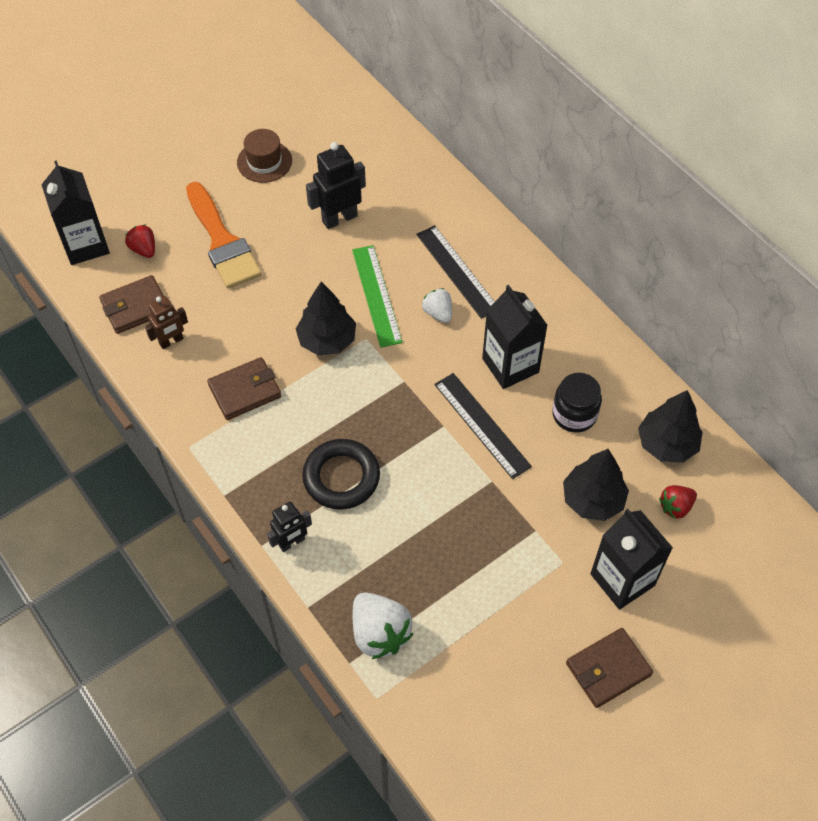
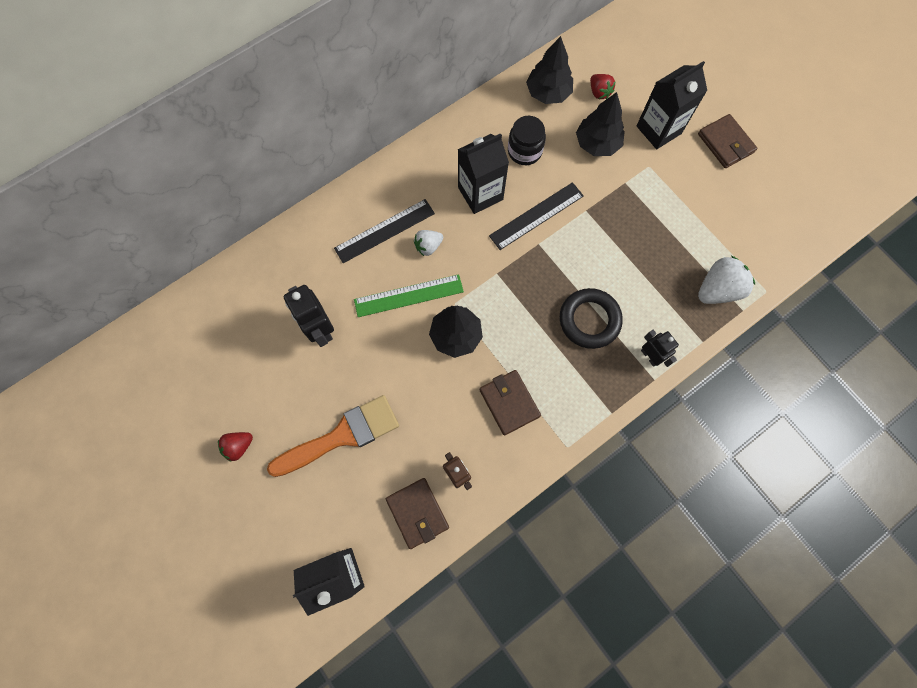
camera: 90 degrees left, 15 degrees up
red strawberry [125,225,155,258] -> red strawberry moved to [218,432,253,462]
brown hat [237,129,292,183] -> none

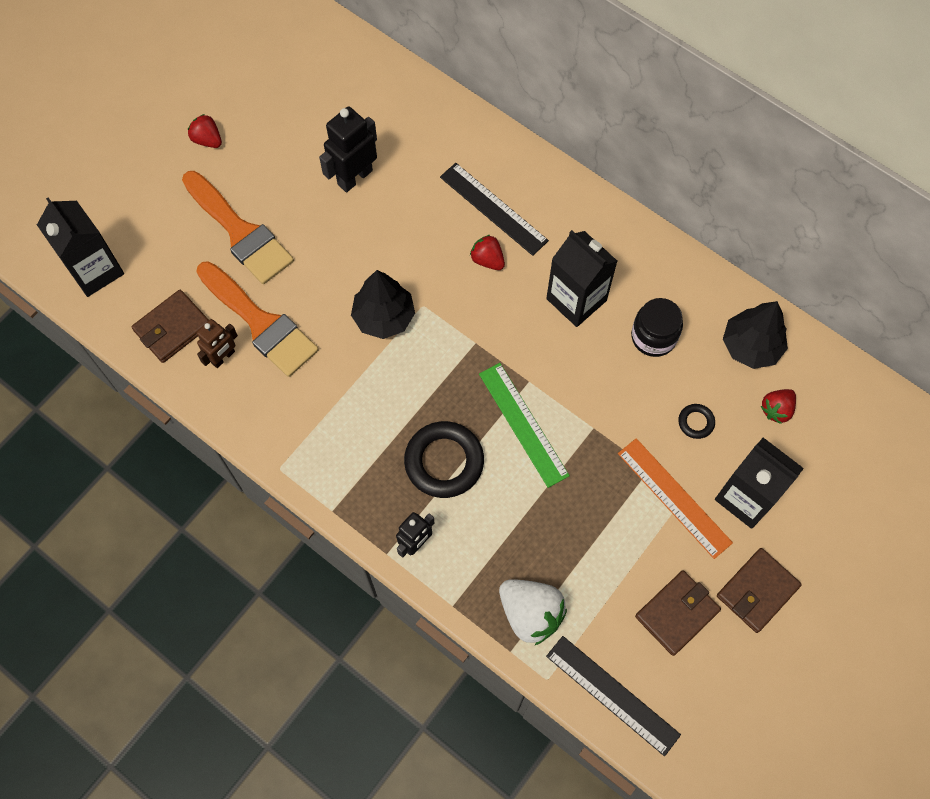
camera: 75 degrees right, 5 degrees down
green ruler [354,274,464,317] -> green ruler moved to [479,363,570,488]
white strawberry [414,230,443,256] -> red strawberry [470,235,505,270]
brown wallet [480,370,541,435] -> brown wallet moved to [635,570,721,656]
black ruler [489,182,584,250] -> black ruler moved to [546,636,681,756]
black tree [576,92,625,156] -> black ring [678,404,715,439]
none -> orange brush [196,261,319,377]
none -> orange ruler [618,438,733,559]

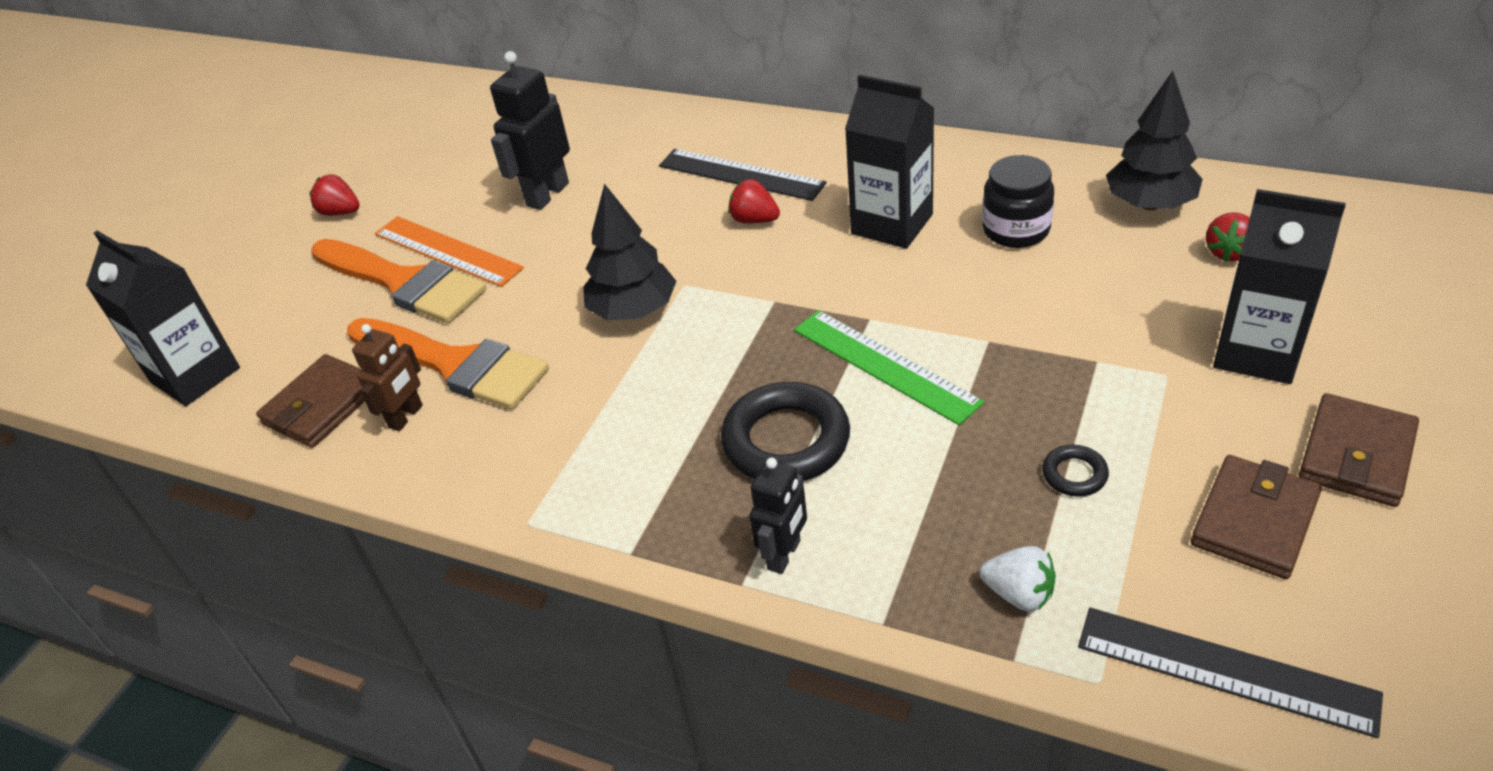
camera: 10 degrees left, 25 degrees down
white strawberry [499,579,567,645] -> white strawberry [980,546,1056,611], size x0.59
orange ruler [618,438,733,559] -> orange ruler moved to [375,216,524,287]
black ring [678,404,715,439] -> black ring moved to [1042,445,1109,497]

